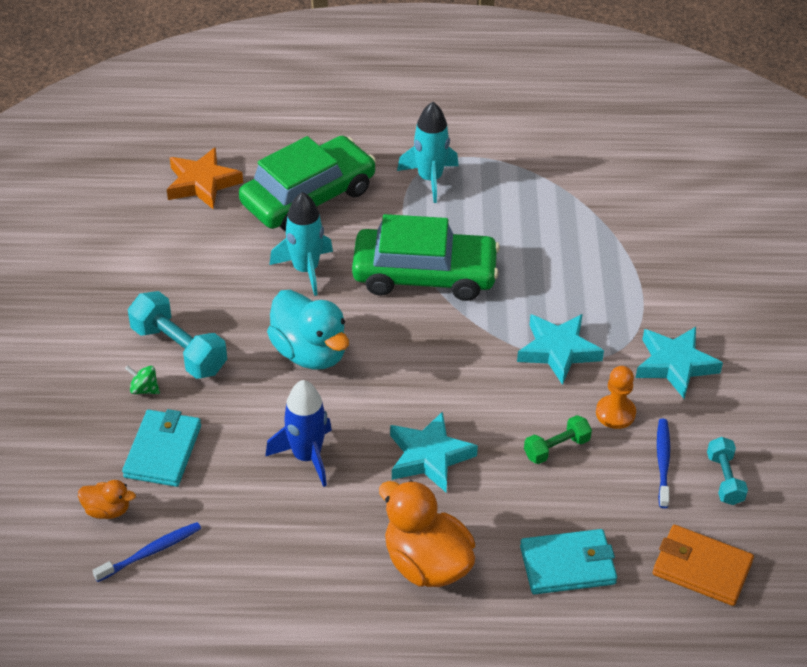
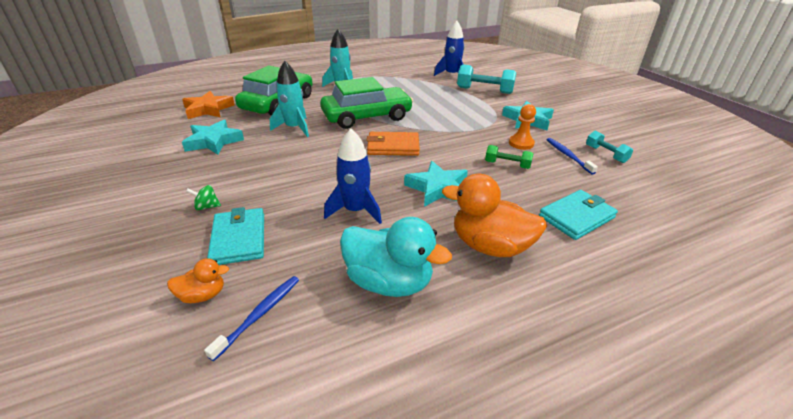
camera: 25 degrees left, 10 degrees down
turquoise dumbbell [128,291,227,379] -> turquoise dumbbell moved to [457,65,516,94]
turquoise duck [267,290,349,370] -> turquoise duck moved to [340,217,452,297]
turquoise star [517,314,604,385] -> turquoise star moved to [182,120,244,155]
green dumbbell [524,415,592,464] -> green dumbbell turned 75 degrees clockwise [485,145,533,169]
orange wallet [653,525,754,606] -> orange wallet moved to [367,132,420,156]
none -> blue rocket [434,21,464,76]

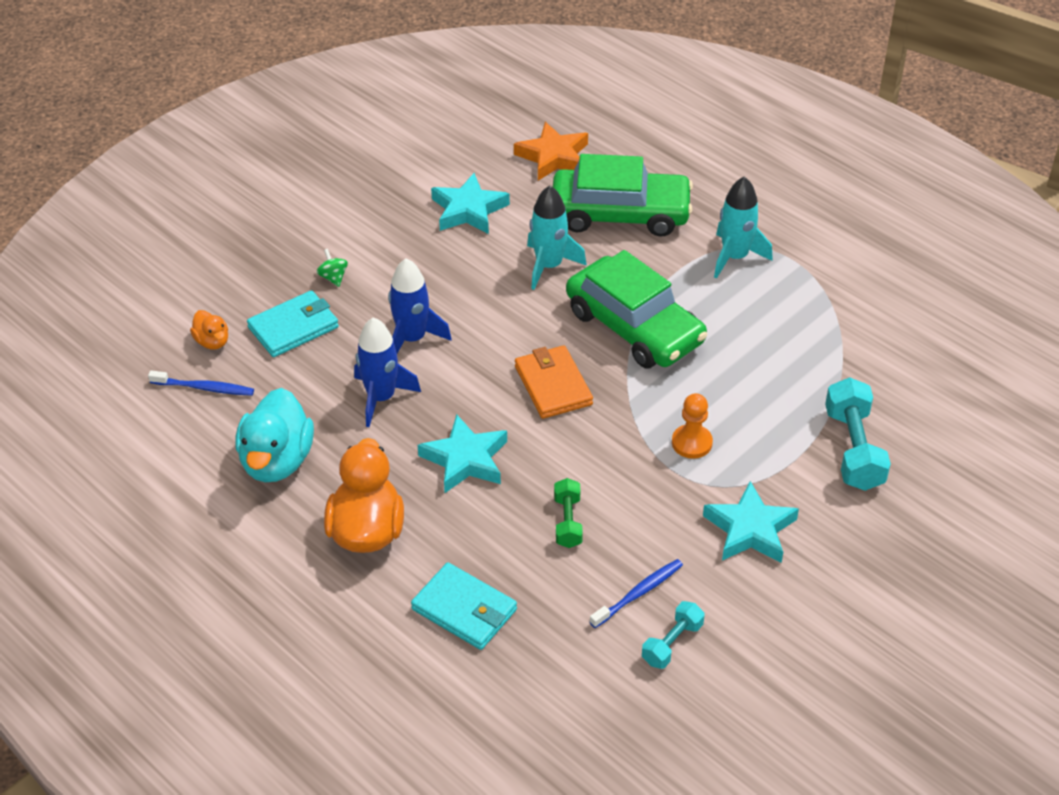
camera: 70 degrees right, 10 degrees up
blue rocket [434,21,464,76] -> blue rocket moved to [388,258,452,353]
orange pawn [509,104,536,150] -> orange pawn moved to [672,393,713,459]

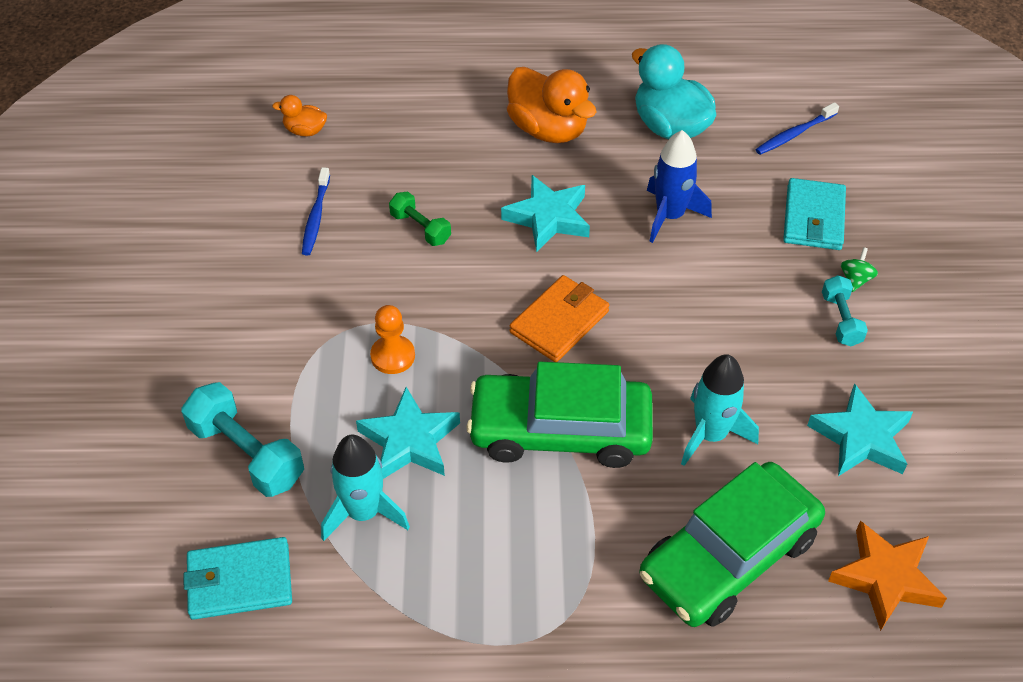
camera: 135 degrees right, 5 degrees up
orange duck [190,310,228,350] -> orange duck moved to [272,95,327,136]
green spinning top [317,249,348,287] -> green spinning top turned 90 degrees counterclockwise [841,247,878,292]
blue rocket [388,258,452,353] -> none
turquoise wallet [411,562,517,650] -> turquoise wallet moved to [183,537,292,620]
orange wallet [515,345,593,419] -> orange wallet turned 75 degrees counterclockwise [510,275,609,362]
turquoise dumbbell [642,601,705,669] -> turquoise dumbbell moved to [822,275,868,346]
turquoise star [703,481,799,563] -> turquoise star moved to [356,387,460,479]
turquoise rocket [714,176,773,279] -> turquoise rocket moved to [321,435,410,541]

